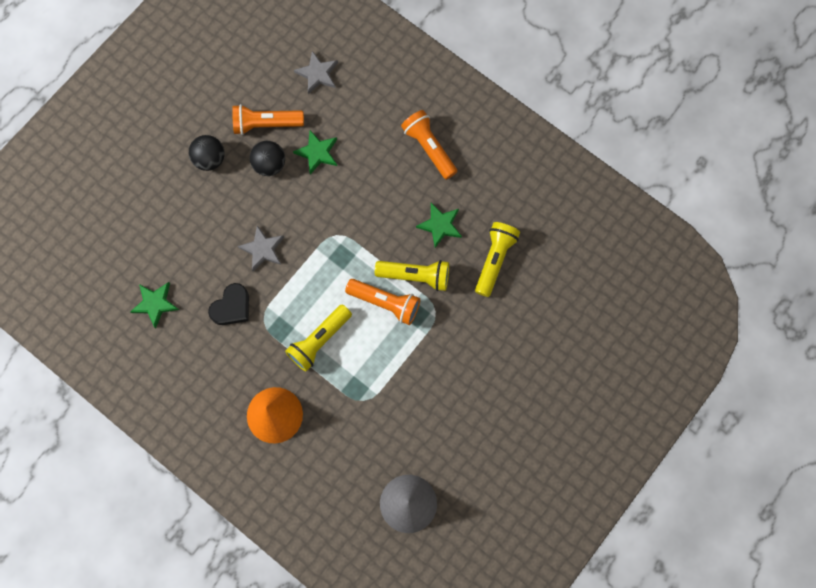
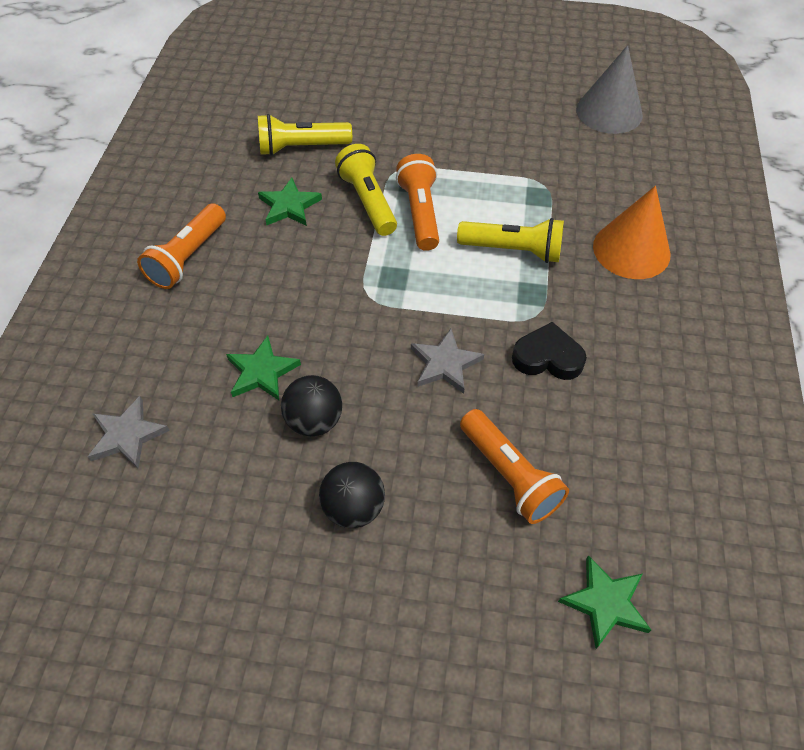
camera: 120 degrees left, 20 degrees down
green star [130,282,179,328] -> green star moved to [558,555,651,649]
orange flashlight [232,104,304,135] -> orange flashlight moved to [460,409,569,524]

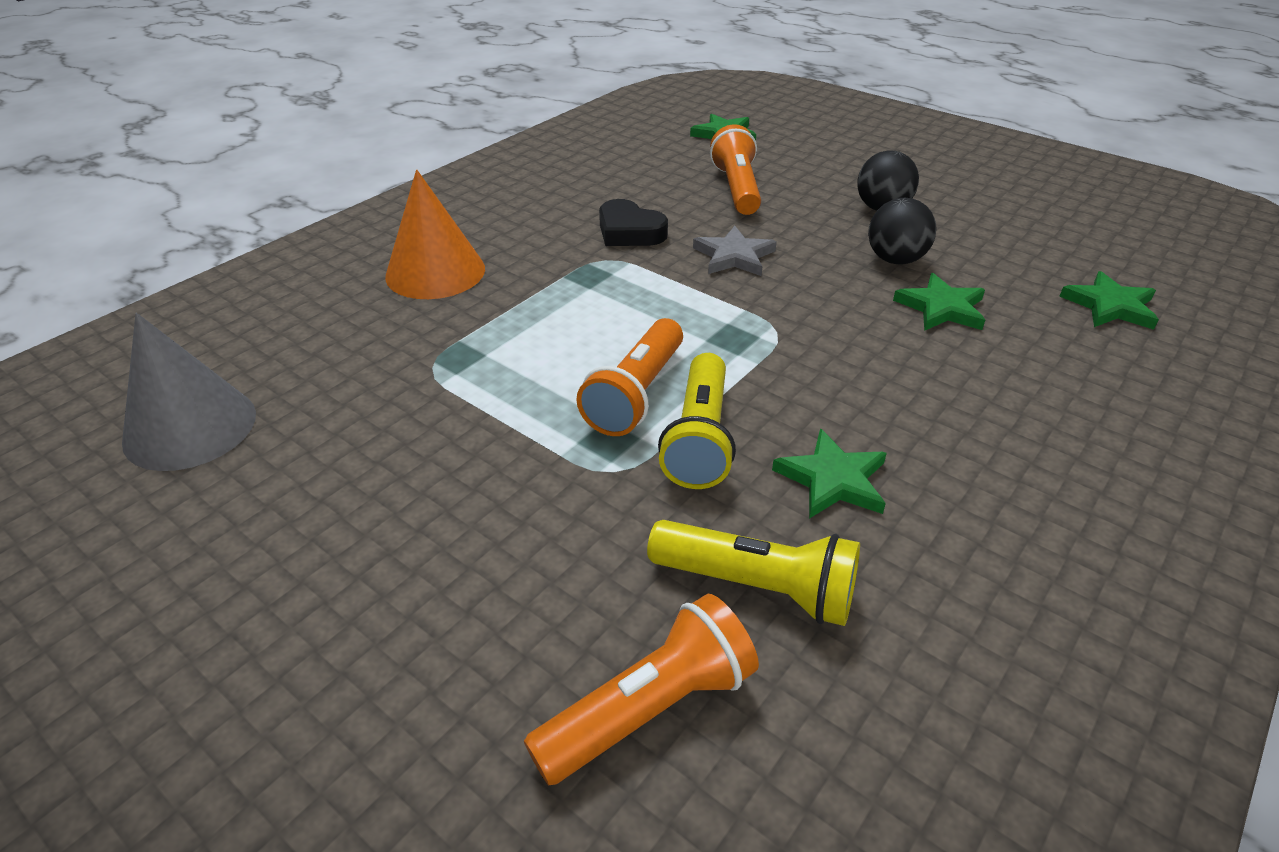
camera: 150 degrees left, 15 degrees down
grey star [88,396,170,469] -> green star [1059,271,1159,330]
orange flashlight [137,203,226,289] -> orange flashlight moved to [524,594,759,785]
yellow flashlight [457,218,564,263] -> none

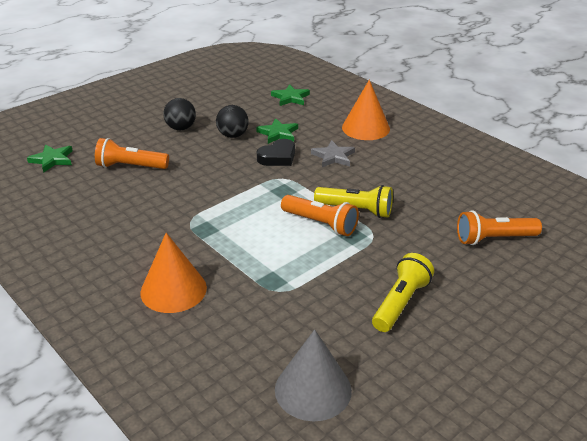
camera: 80 degrees left, 5 degrees down
orange flashlight [524,594,759,785] -> orange flashlight turned 75 degrees counterclockwise [457,210,542,245]
black heart [599,199,668,246] -> black heart moved to [257,139,295,166]
yellow flashlight [647,520,860,626] -> yellow flashlight moved to [372,253,434,332]
grey star [693,226,777,276] -> grey star moved to [311,140,355,167]
green star [772,429,887,519] -> none
none -> orange cone [342,80,390,140]

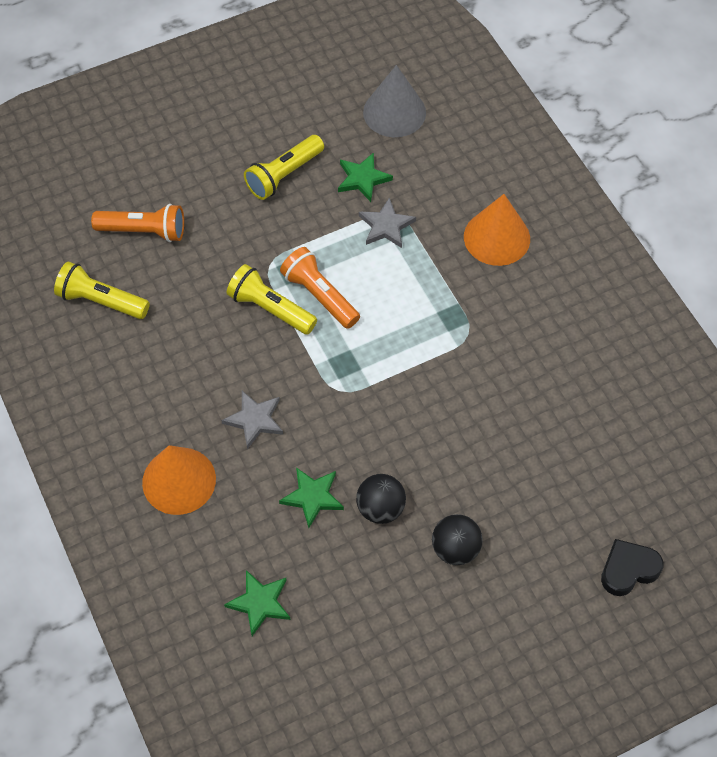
camera: 165 degrees left, 25 degrees up
green star [27,144,73,173] -> green star moved to [338,152,393,202]
orange flashlight [95,138,169,169] -> none
black heart [257,139,295,166] -> black heart moved to [601,539,664,596]
none -> yellow flashlight [54,262,150,319]
none -> grey star [359,197,416,248]

